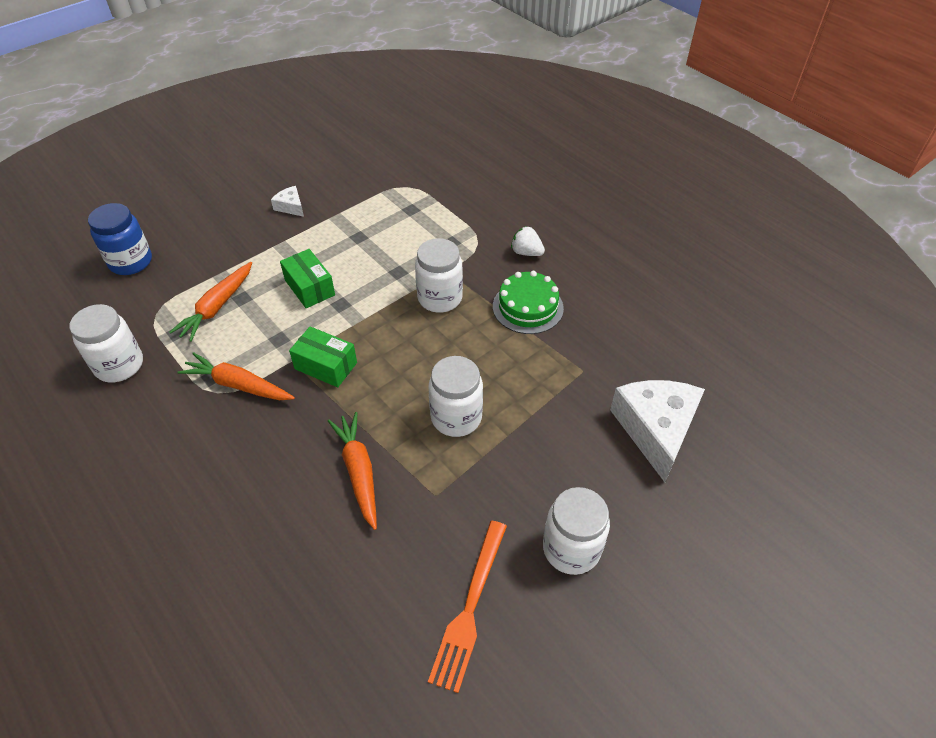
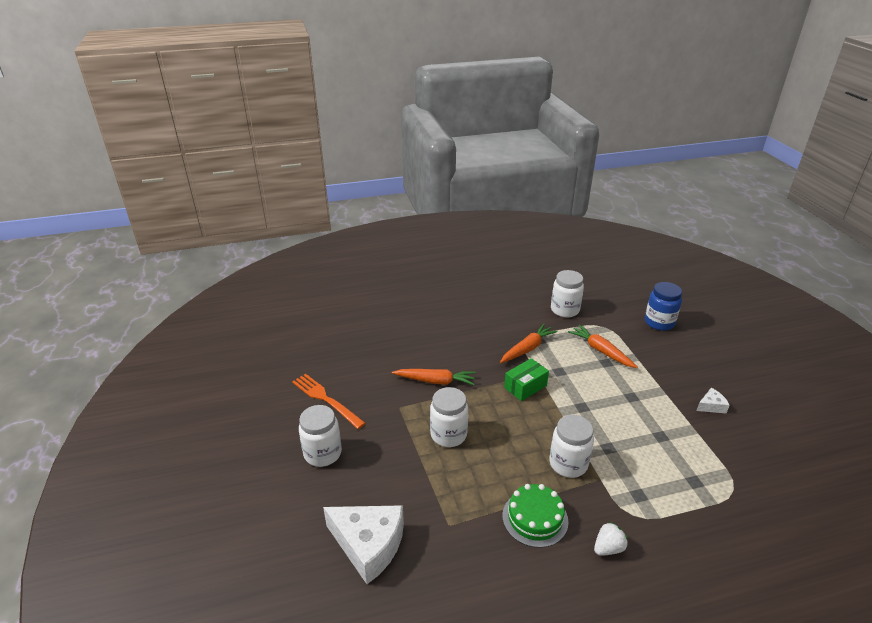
camera: 115 degrees right, 15 degrees down
green box [280,249,335,308] -> none

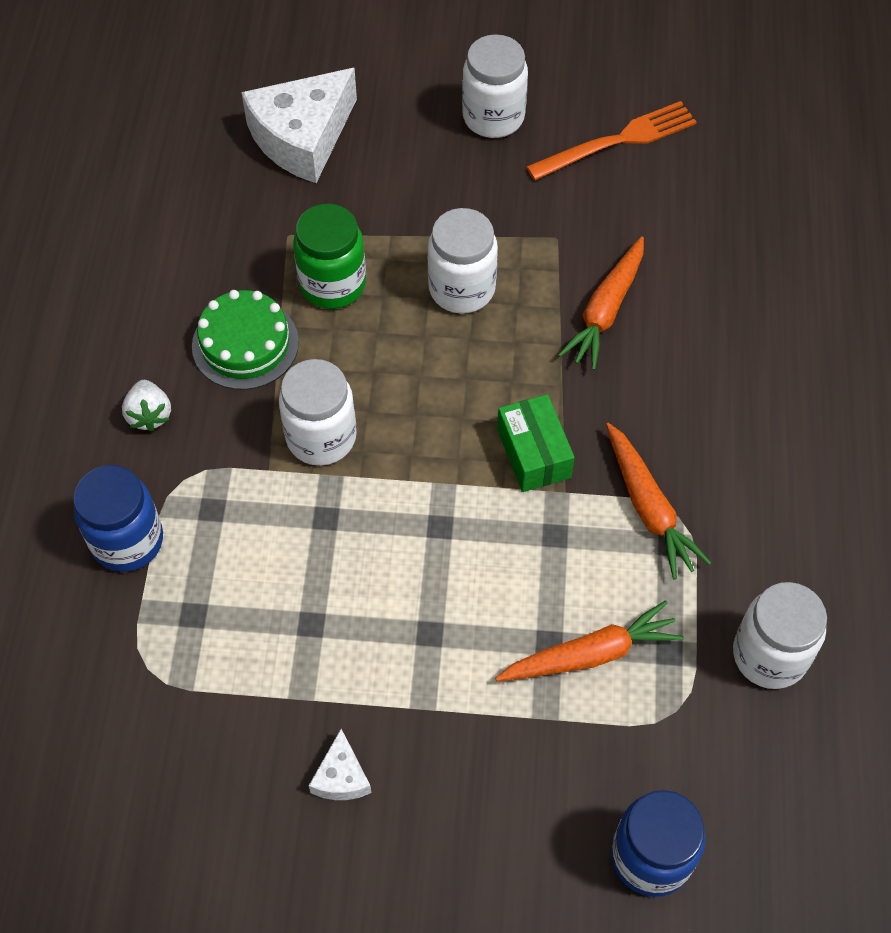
camera: 110 degrees right, 25 degrees up
none -> blue jar [73,465,163,572]
none -> green jar [293,204,366,309]

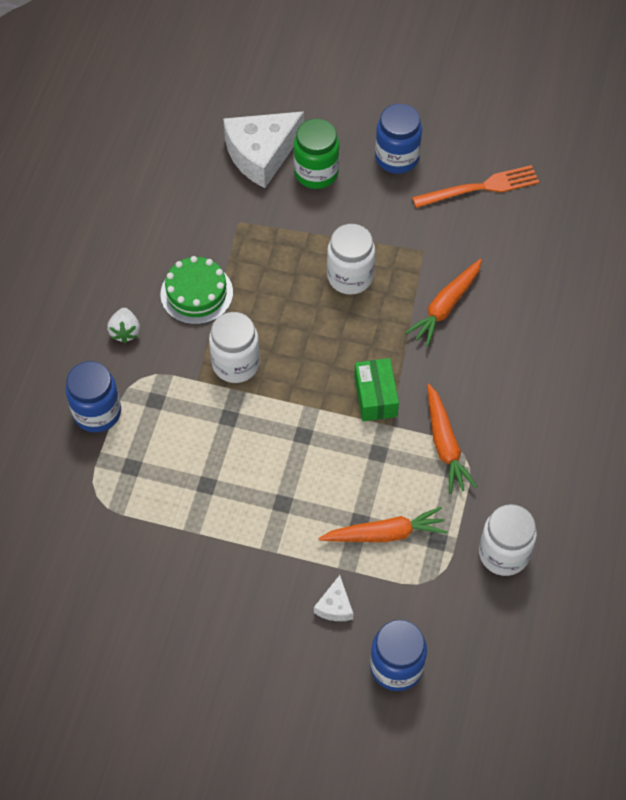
camera: 10 degrees right, 0 degrees up
green jar [293,204,366,309] -> green jar moved to [294,119,340,189]
white cheese [309,729,372,800] -> white cheese moved to [314,575,354,621]
white jar [462,34,528,138] -> blue jar [375,104,422,174]

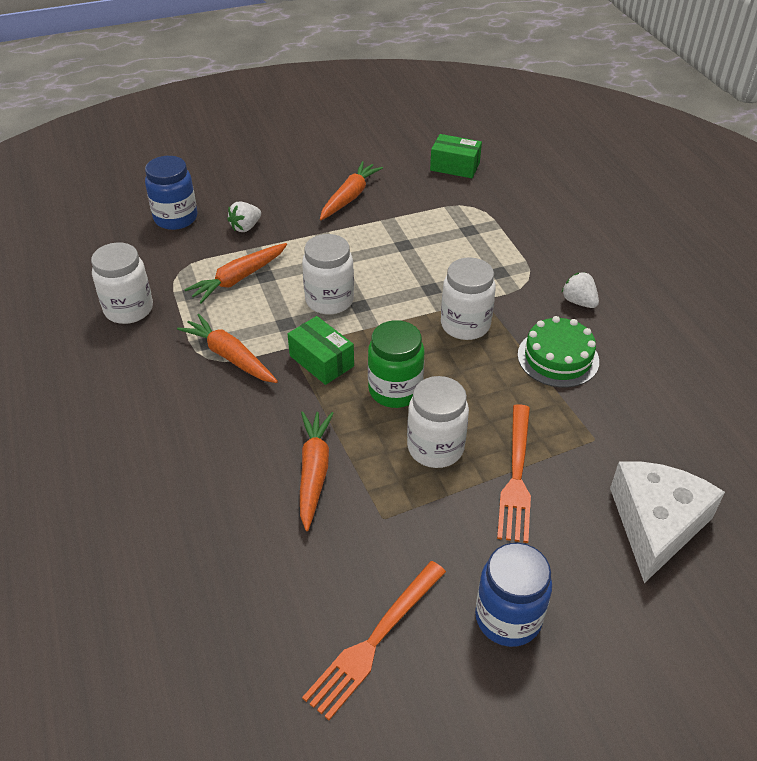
camera: 145 degrees right, 15 degrees down
blue jar [66,361,121,433] -> none
green jar [294,119,340,189] -> green jar moved to [368,320,424,408]
white cheese [314,575,354,621] -> white strawberry [227,201,261,232]
none -> white jar [302,234,354,314]
none -> orange carrot [320,161,383,220]
none -> green box [430,134,482,178]
none -> orange fork [497,404,531,543]

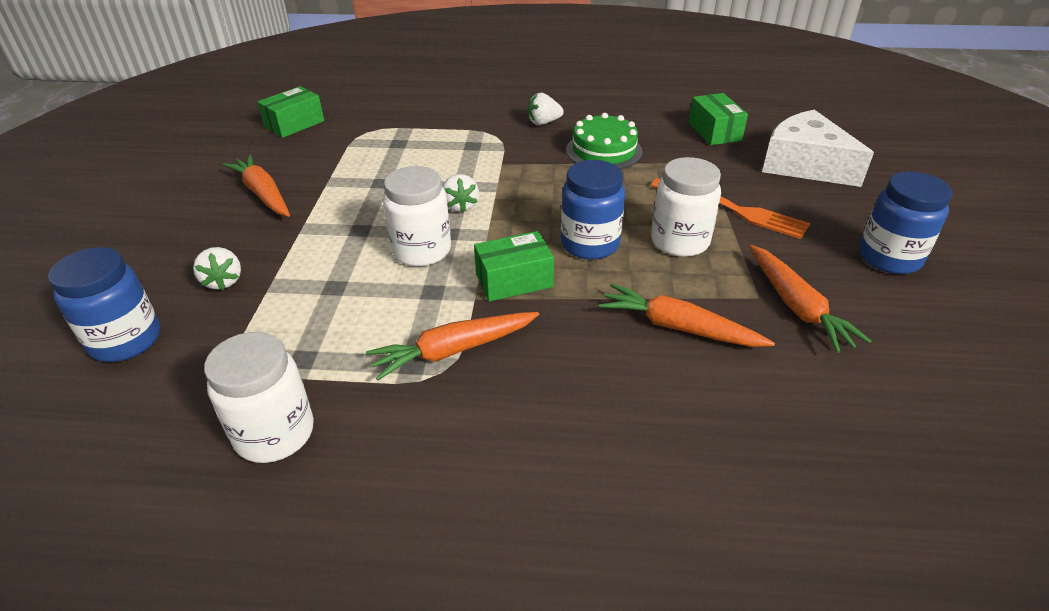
camera: 65 degrees left, 5 degrees down
orange carrot [184,243,287,304] -> orange carrot moved to [750,245,872,353]
orange fork [302,561,446,720] -> none
green jar [368,320,424,408] -> blue jar [561,160,625,260]
white jar [441,257,496,340] -> none
none -> white strawberry [442,174,479,213]
none -> green box [688,93,748,145]

